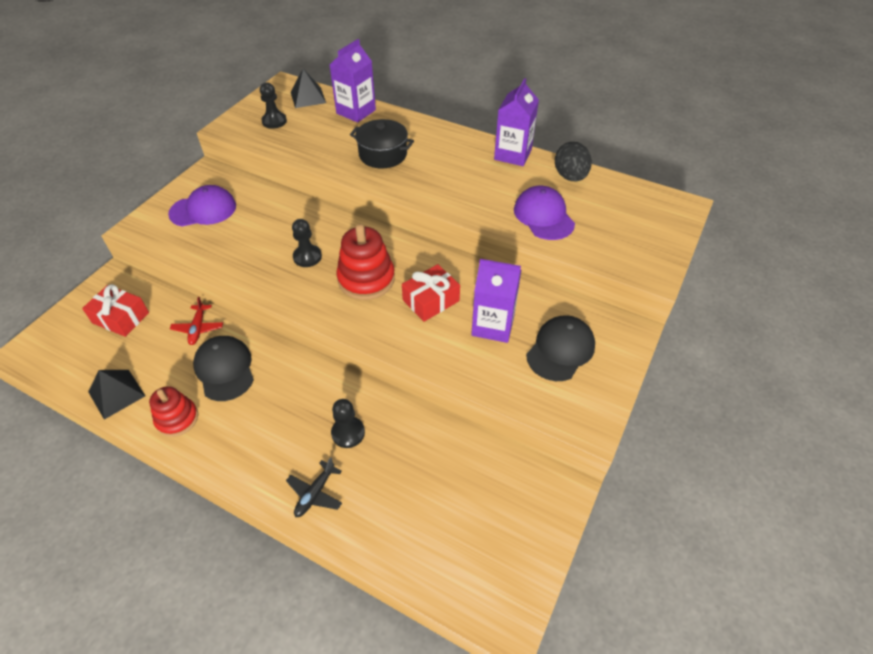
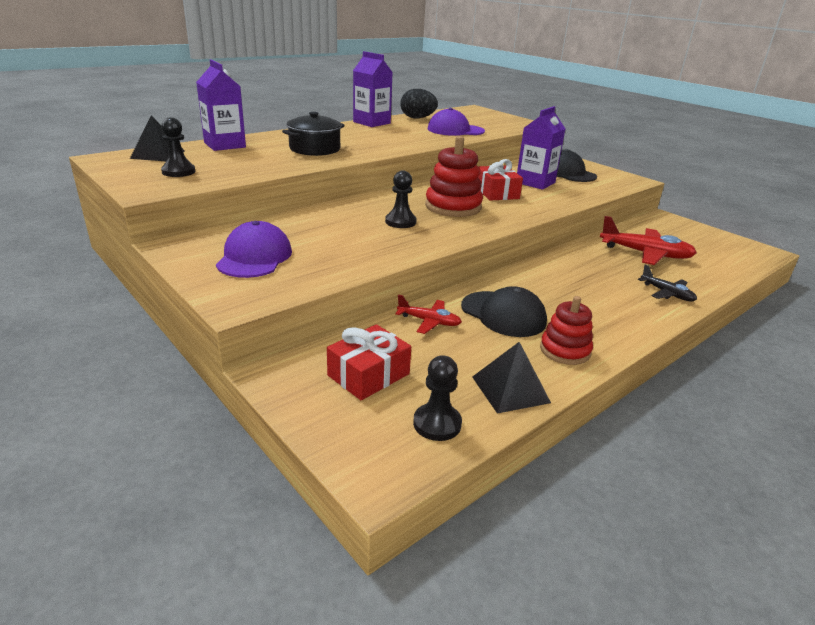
camera: 70 degrees left, 20 degrees down
black cap [193,336,254,401] -> black cap turned 135 degrees counterclockwise [461,286,547,337]
black pawn [331,399,365,448] -> black pawn moved to [413,355,462,441]
none -> red plane [600,216,697,265]

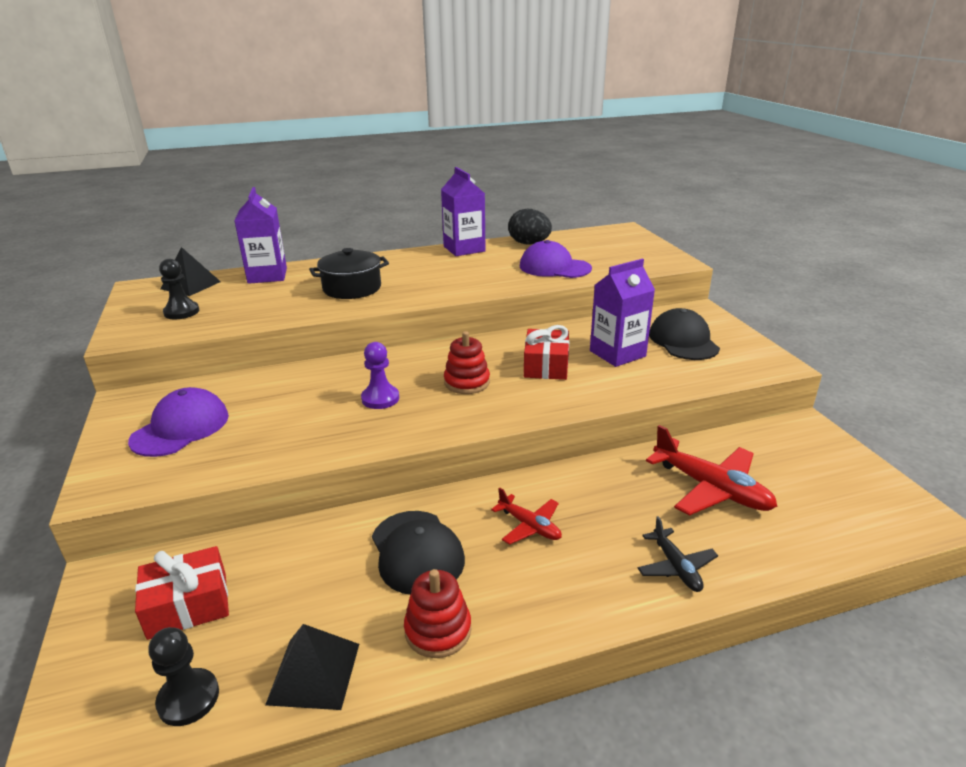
camera: 25 degrees right, 0 degrees up
black pawn [385,170,417,228] -> purple pawn [361,342,399,409]
red plane [395,294,462,334] -> red plane moved to [491,487,562,545]
red stacking toy [425,136,483,217] -> red stacking toy [444,331,490,394], size x0.65

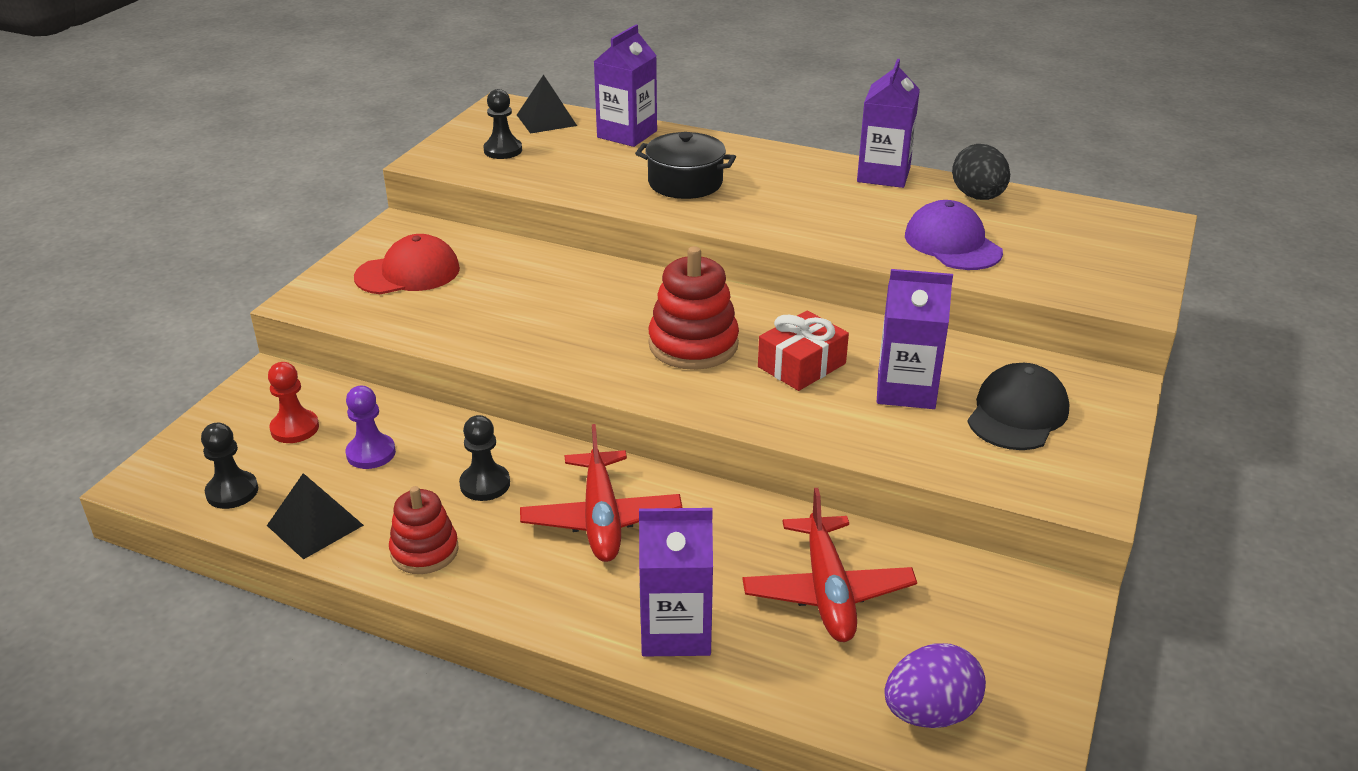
camera: 40 degrees right, 5 degrees up
purple cap [128,387,229,457] -> red cap [354,234,460,294]
red gift [135,546,229,640] -> red pawn [268,362,319,443]
purple pawn [361,342,399,409] -> purple pawn moved to [346,386,396,469]
black cap [372,511,465,595] -> black pawn [459,415,510,501]
red stacking toy [444,331,490,394] -> red stacking toy [649,246,739,370], size x1.54
red plane [491,487,562,545] -> red plane [520,424,682,562], size x1.76
black plane [638,516,718,592] -> purple carton [639,508,713,657]
none -> purple egg [885,643,986,728]

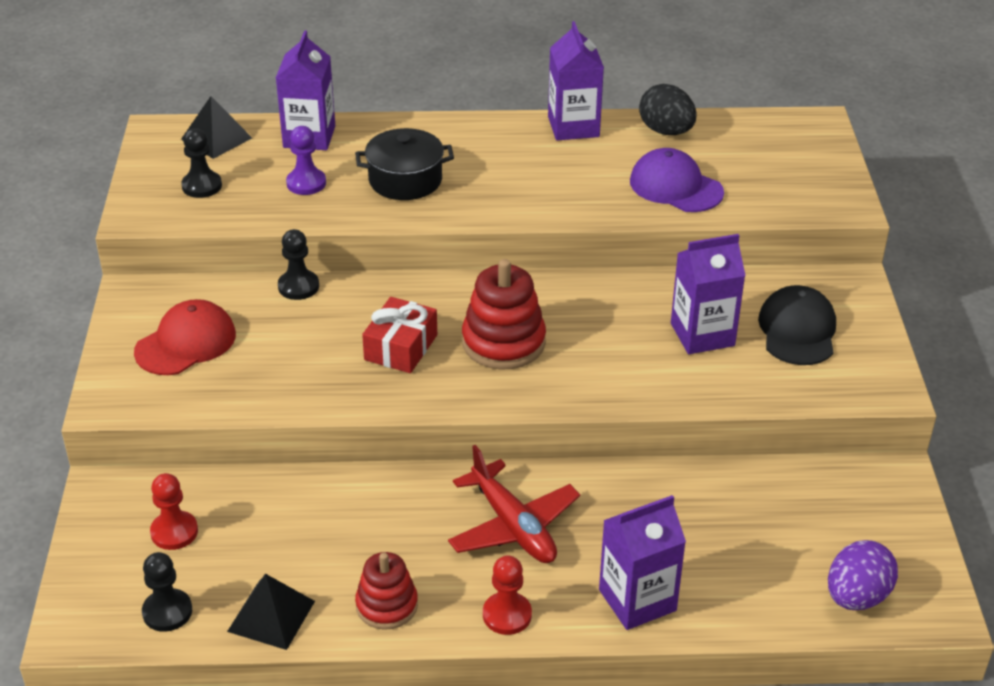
camera: 25 degrees left, 5 degrees up
purple pawn [346,386,396,469] -> purple pawn moved to [286,126,326,195]
black pawn [459,415,510,501] -> black pawn moved to [278,229,319,300]
red plane [742,488,917,642] -> none
red gift [758,311,849,391] -> red gift moved to [362,297,437,373]
none -> red pawn [483,556,532,635]

